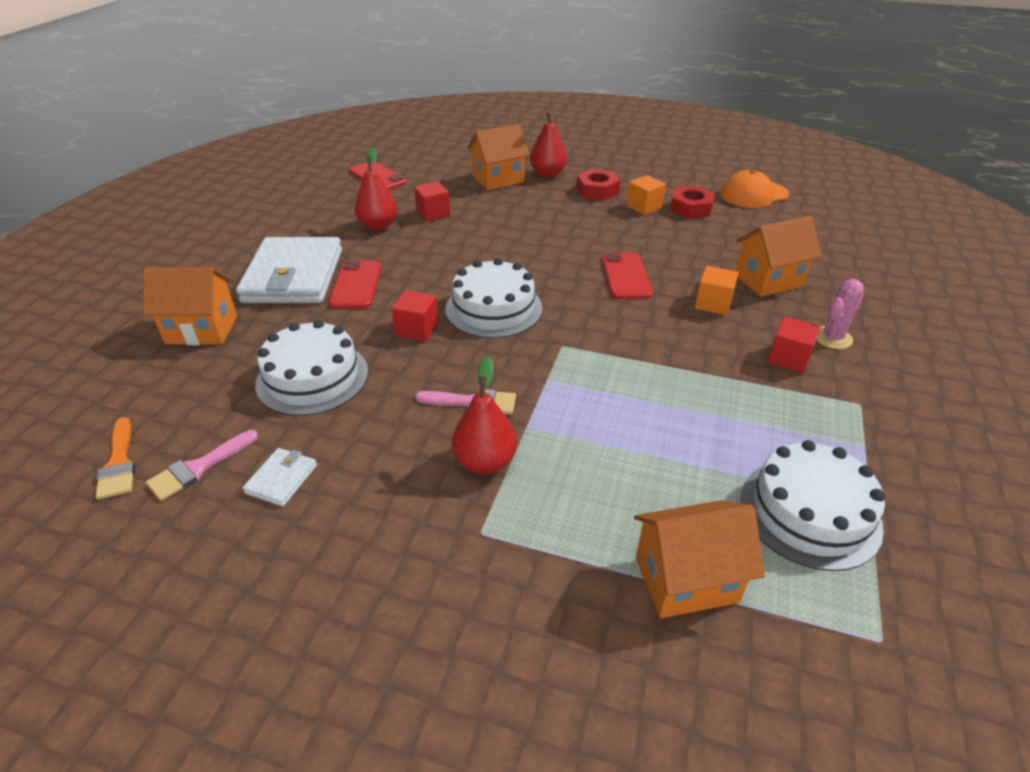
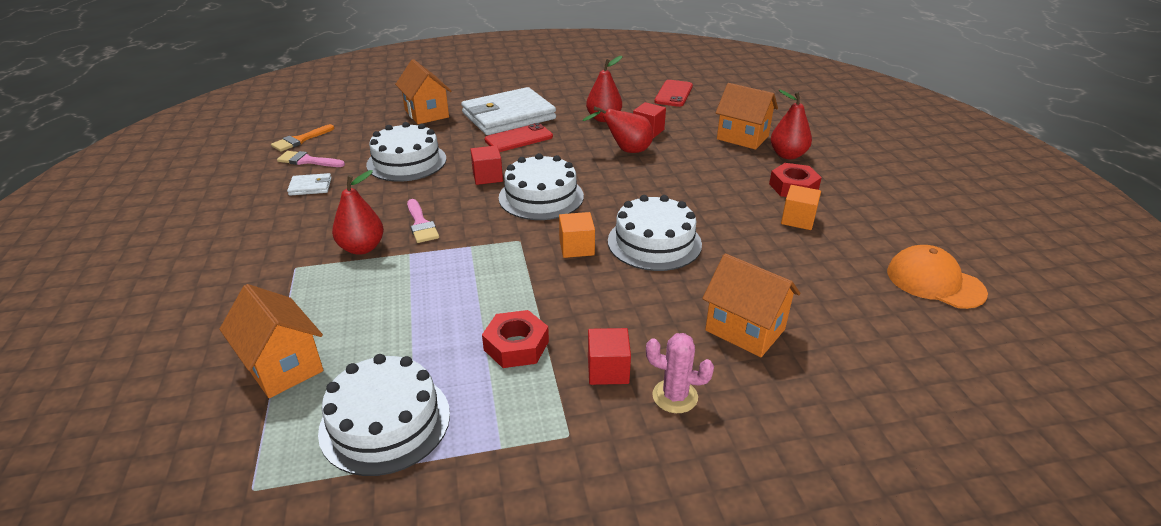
camera: 60 degrees right, 5 degrees down
red phone [601,252,653,299] -> white cake [608,195,702,271]
red nut [670,186,715,219] -> red nut moved to [482,310,549,368]
orange cube [695,266,739,315] -> orange cube moved to [559,212,595,258]
none -> red pear [582,106,653,153]

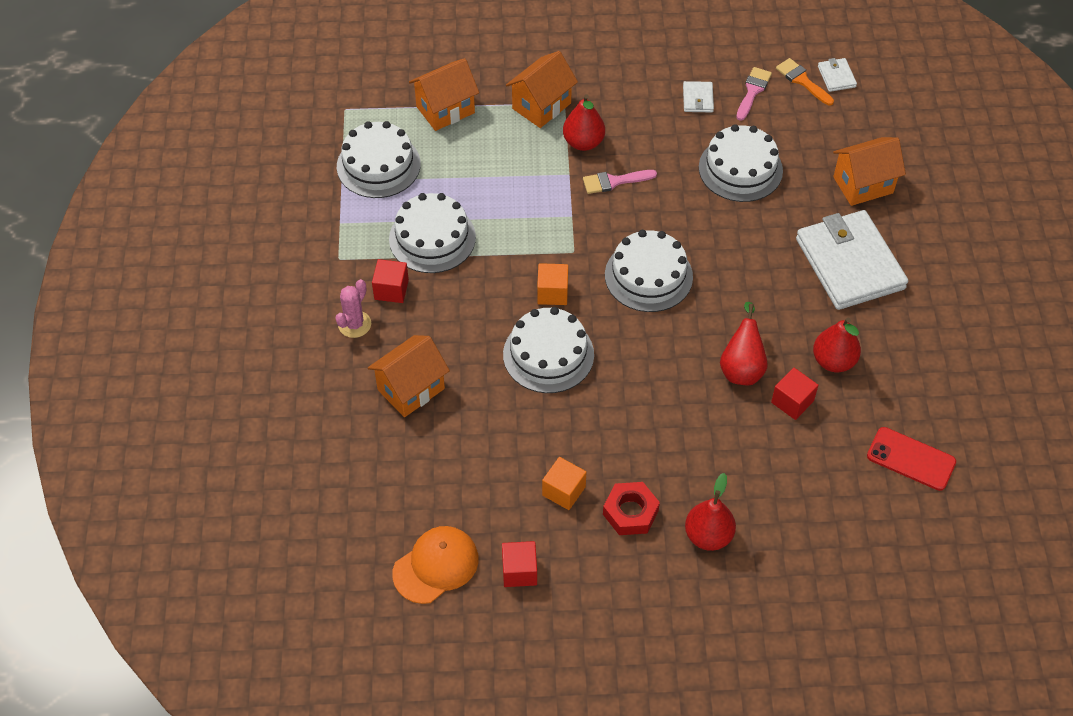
camera: 100 degrees right, 20 degrees up
red cube [470,145,503,185] -> red cube moved to [502,541,537,587]
red nut [482,310,549,368] -> white cake [389,193,476,273]
red phone [484,123,553,152] -> none
orange house [716,83,778,150] -> orange house moved to [506,51,578,128]
none -> white wallet [818,58,857,92]

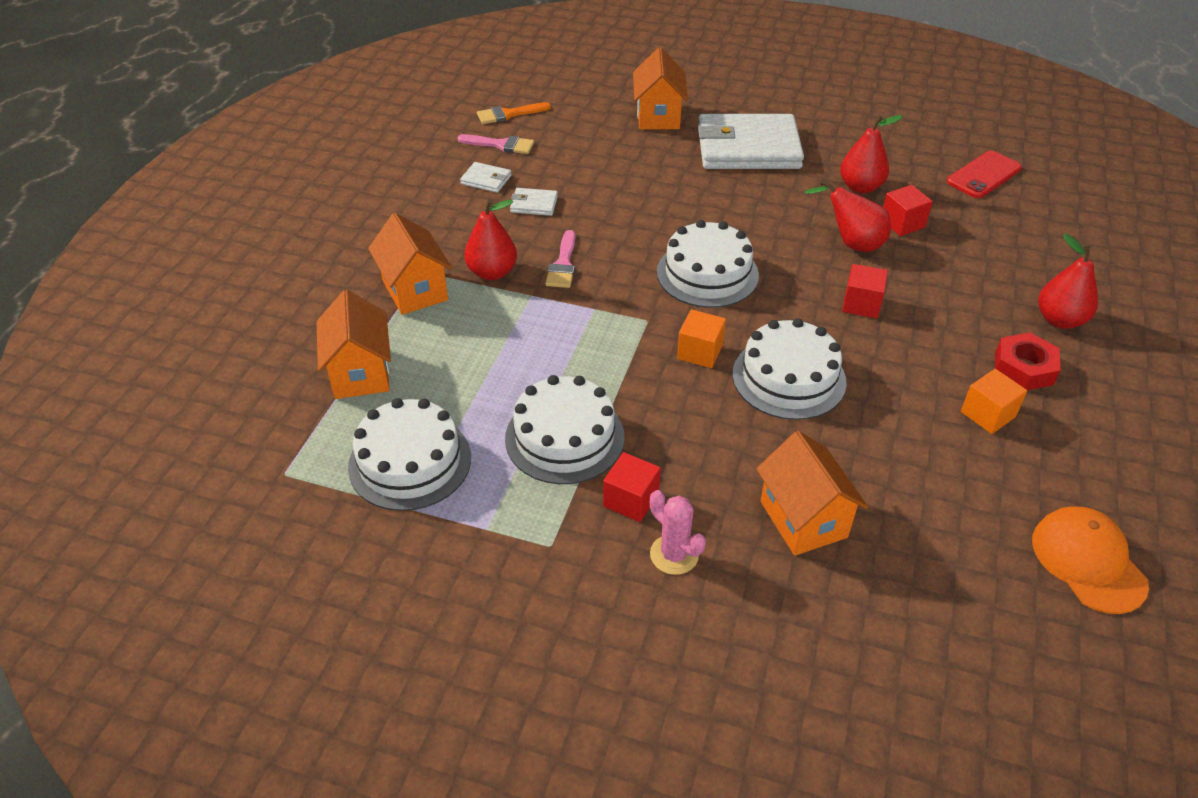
camera: 70 degrees left, 10 degrees down
red cube [502,541,537,587] -> red cube moved to [842,264,888,318]
white cake [699,124,783,202] -> none
pink brush [736,67,772,121] -> pink brush turned 150 degrees clockwise [457,134,534,154]
white wallet [818,58,857,92] -> white wallet moved to [510,188,558,216]

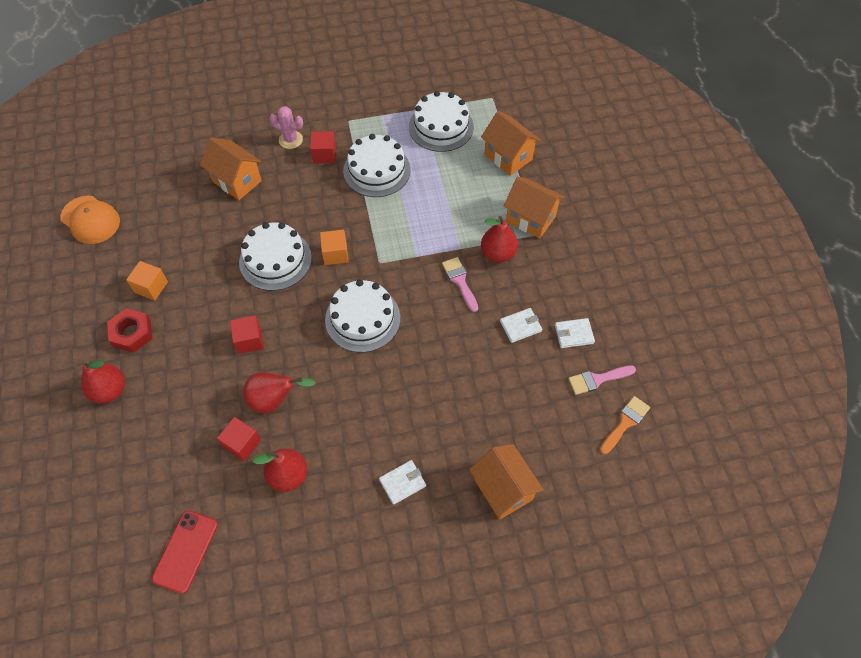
camera: 150 degrees right, 15 degrees up
white wallet [698,114,804,169] -> white wallet [379,460,426,505], size x0.41

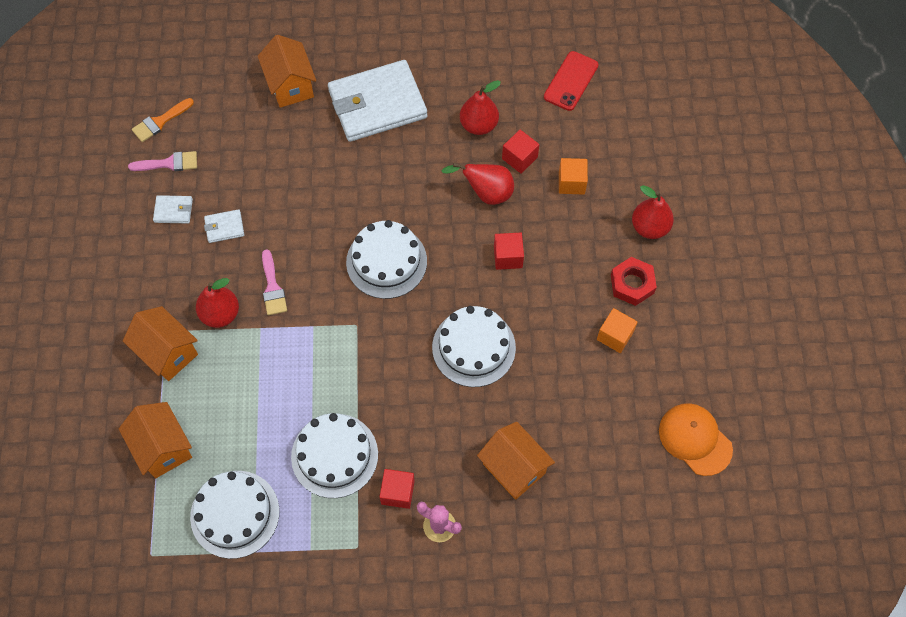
camera: 170 degrees left, 5 degrees up
orange cube [320,230,349,265] -> orange cube moved to [559,158,588,195]
white wallet [379,460,426,505] -> white wallet [328,60,427,142], size x2.43

